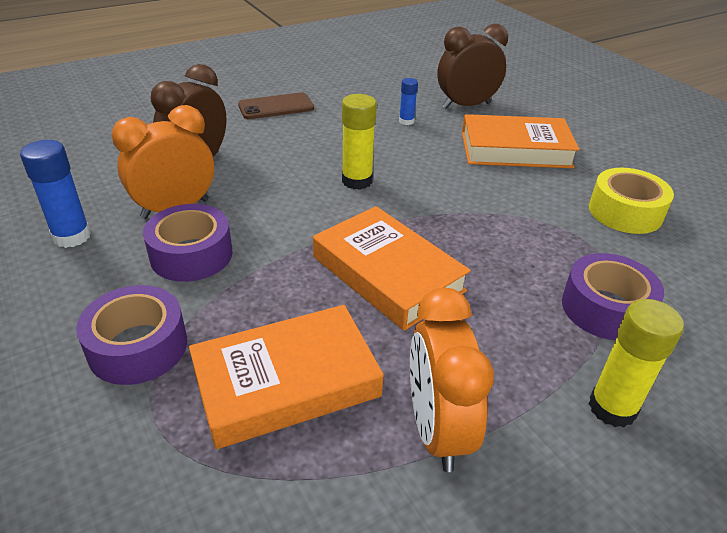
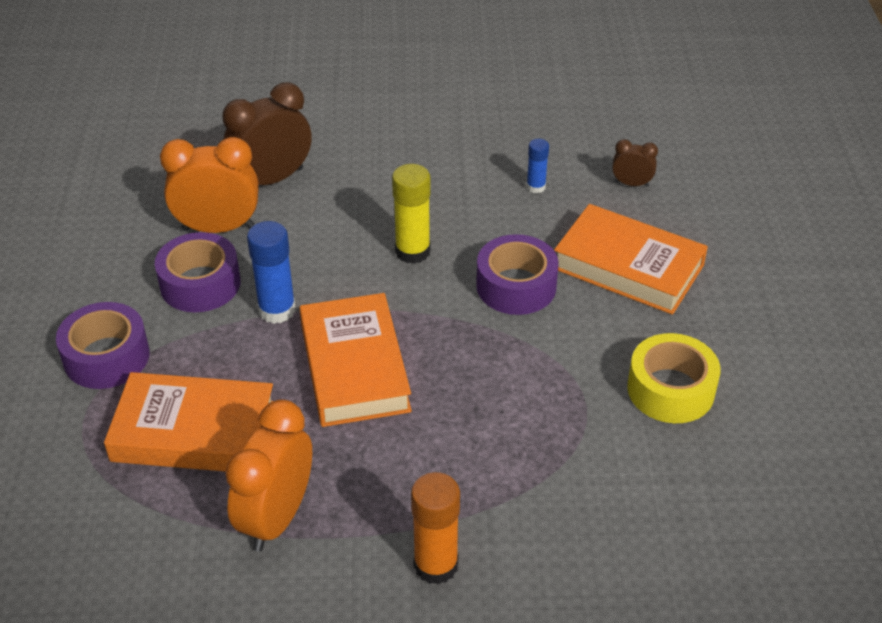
camera: 30 degrees right, 5 degrees up
blue glue stick [20,140,91,248] -> blue glue stick moved to [247,221,296,324]
brown phone [238,92,314,119] -> none
brown clock [438,24,508,109] -> brown clock [612,139,658,187], size x0.50
purple tape [562,253,664,340] -> purple tape moved to [476,234,559,315]
yellow glue stick [589,299,684,427] -> orange glue stick [411,472,460,585]

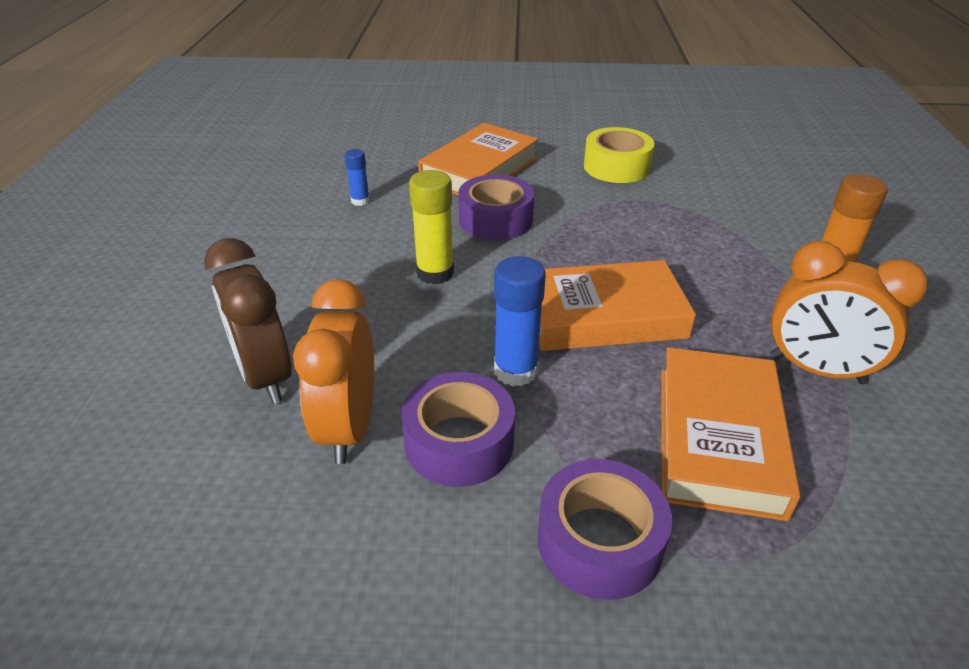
camera: 85 degrees left, 5 degrees down
brown clock [612,139,658,187] -> none

